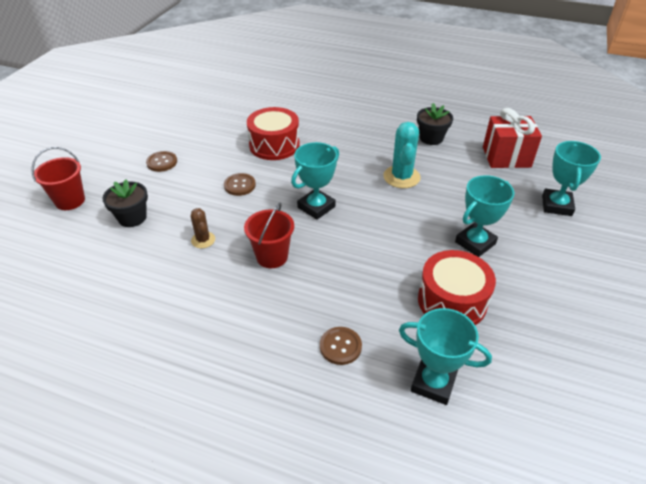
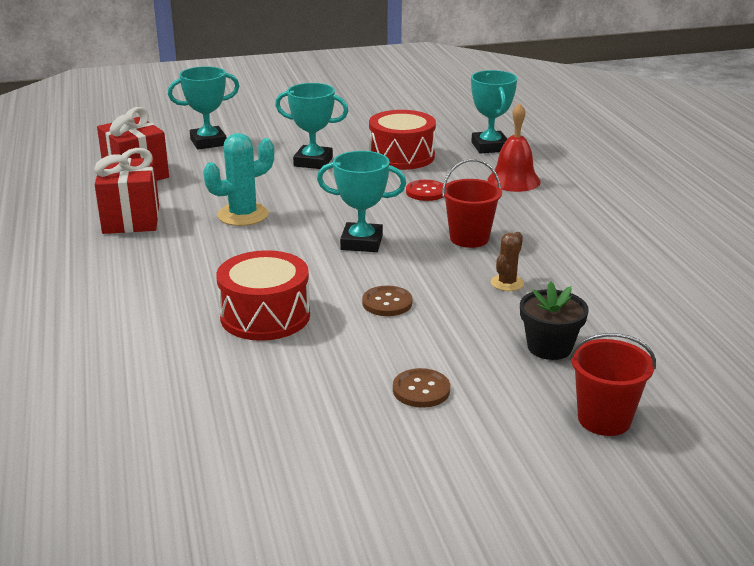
camera: 125 degrees left, 15 degrees down
brown button [320,327,362,365] -> red bell [488,103,541,192]
black flower pot [417,103,453,145] -> red gift [94,148,159,234]
none -> red button [406,180,444,201]

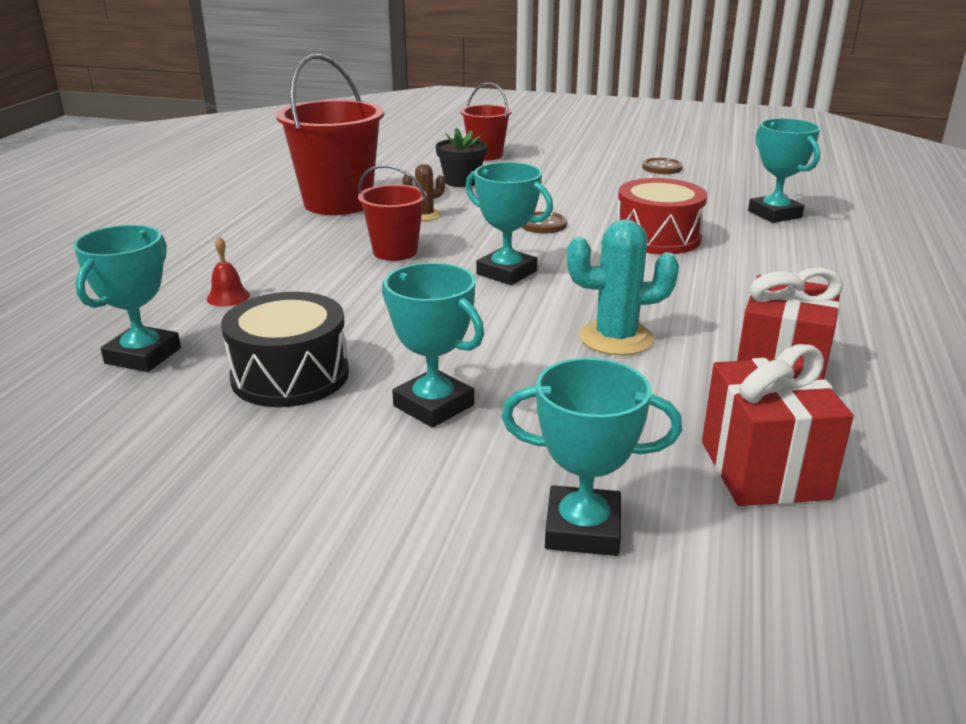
camera: 150 degrees left, 0 degrees up
red drum [369,110,436,170] -> black drum [221,292,349,407]
brown button [393,368,450,408] -> brown button moved to [642,158,683,174]
red button [406,180,444,201] -> none
red bell [488,103,541,192] -> red bell [207,236,250,307], size x0.57
none -> red bucket [276,54,384,215]
none -> turquoise trophy [748,118,820,223]

